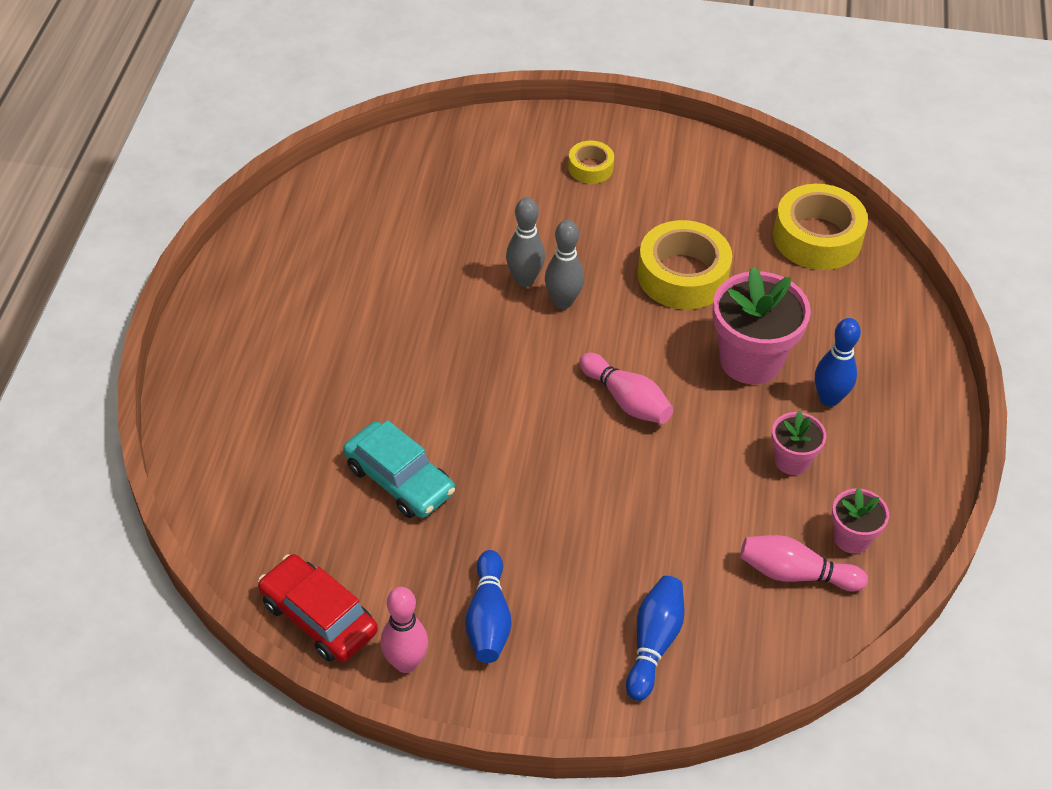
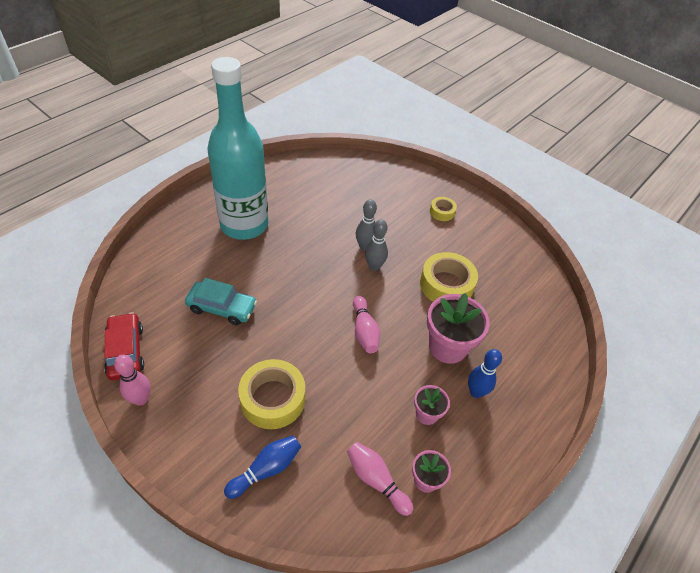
camera: 30 degrees right, 0 degrees up
turquoise car [343,420,455,518] -> turquoise car turned 60 degrees counterclockwise [185,278,257,325]
blue bowling pin [465,550,512,663] -> none
yellow tape [773,184,868,270] -> yellow tape moved to [238,359,305,429]
none -> turquoise bottle [207,57,268,240]

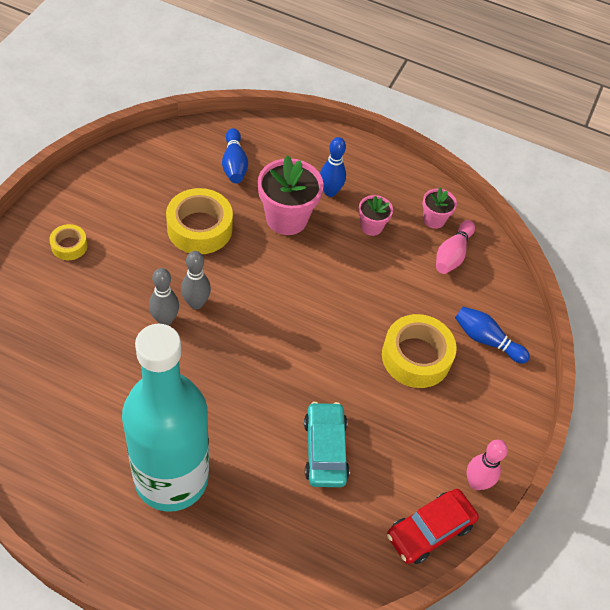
camera: 110 degrees left, 5 degrees up
pink bowling pin [353,296,380,353] -> none
none -> blue bowling pin [222,128,248,183]

